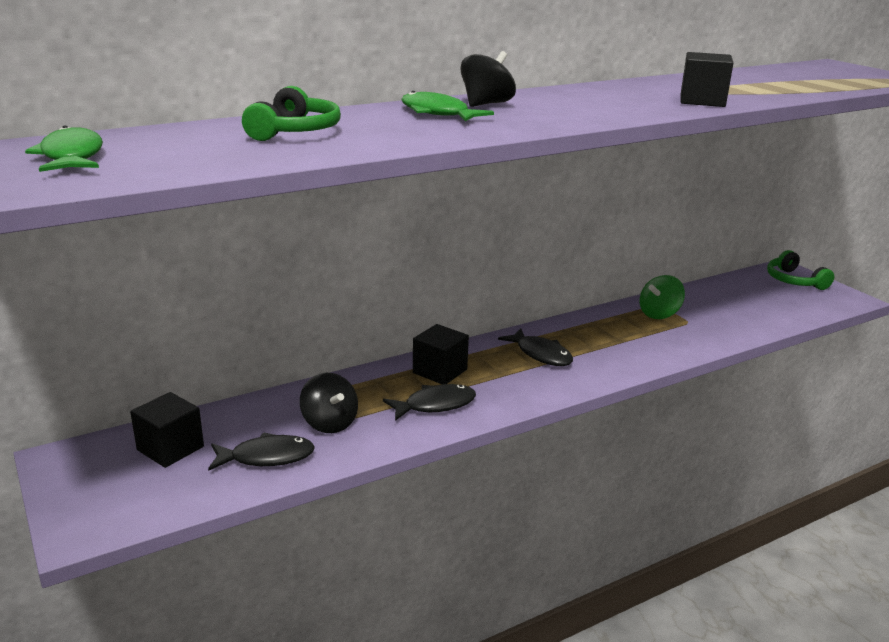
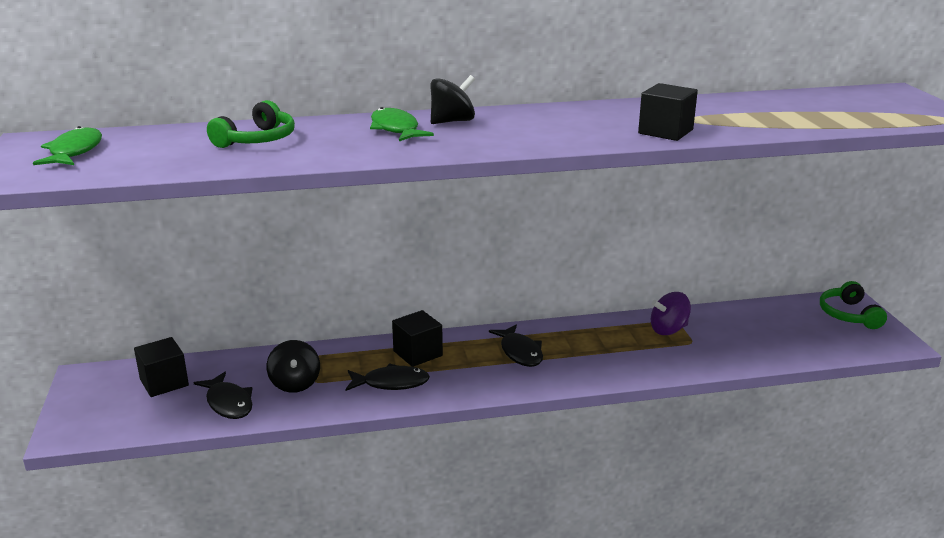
camera: 20 degrees right, 0 degrees up
black fish [208,432,315,471] -> black fish turned 45 degrees clockwise [194,372,253,419]
green spinning top [640,275,685,319] -> purple spinning top [650,292,691,335]

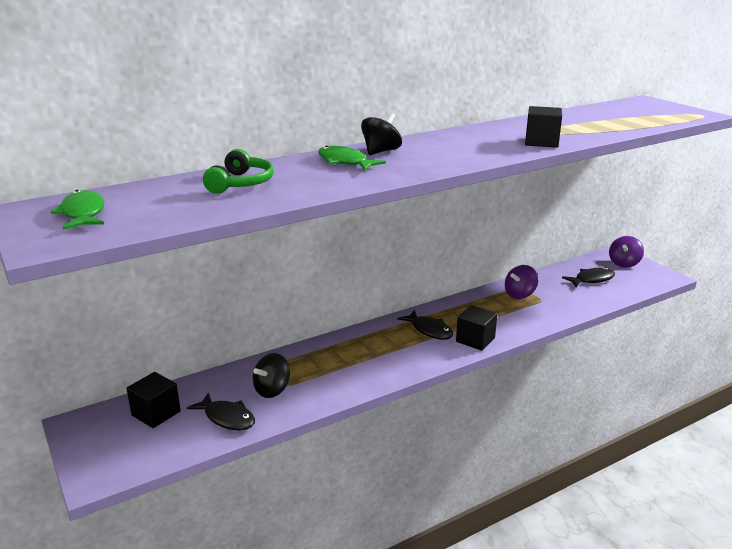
camera: 20 degrees left, 0 degrees up
black spinning top [267,340,320,393] -> black spinning top turned 75 degrees clockwise [253,353,290,398]
black fish [345,363,430,391] -> black fish moved to [562,267,615,287]
black cube [392,310,443,367] -> black cube moved to [456,305,497,351]
green headphones [820,281,887,329] -> purple spinning top [609,236,644,268]

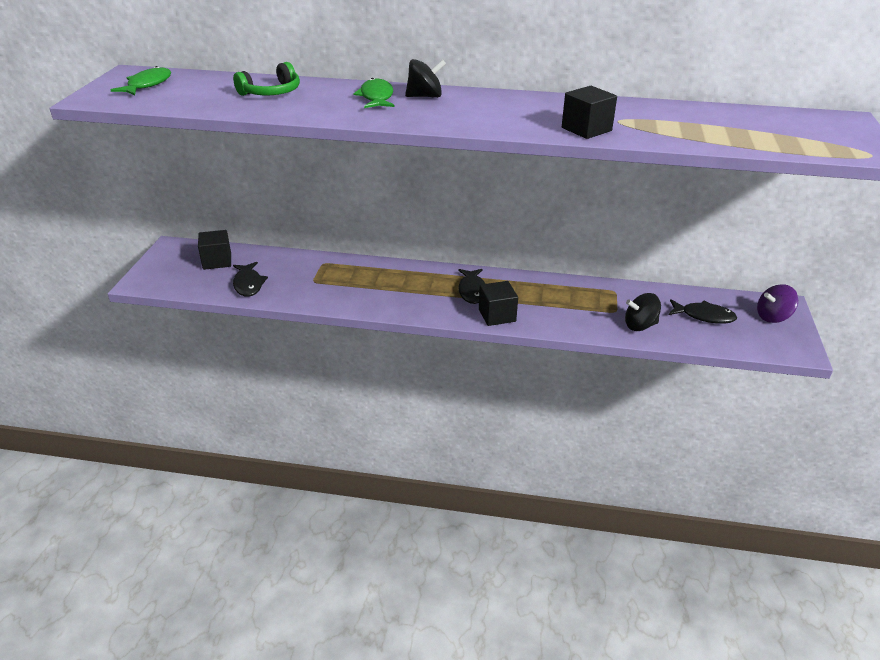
camera: 40 degrees right, 10 degrees up
black spinning top [253,353,290,398] -> black spinning top moved to [625,293,661,331]
purple spinning top [505,265,538,299] -> none

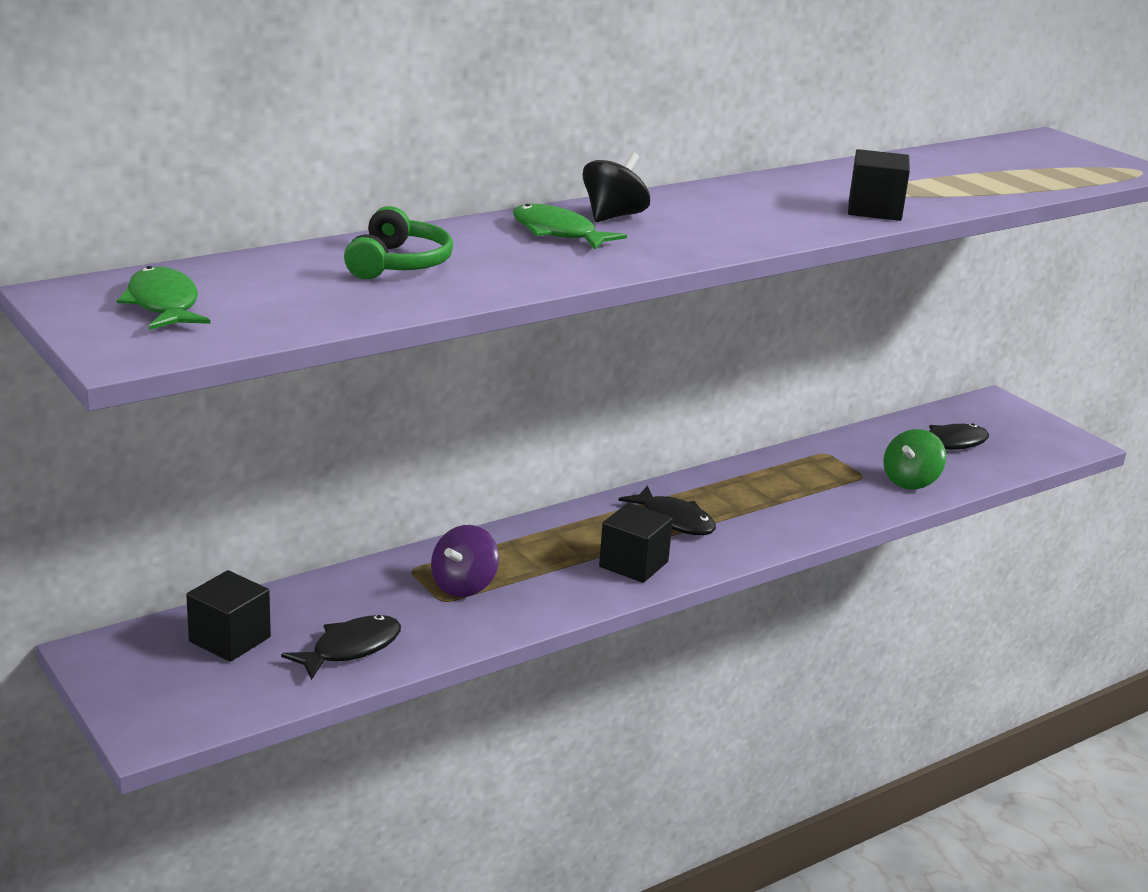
camera: 45 degrees left, 10 degrees down
black fish [233,262,268,297] -> black fish turned 75 degrees counterclockwise [281,615,401,680]
black cube [479,281,518,326] -> black cube moved to [599,503,673,583]
black spinning top [625,293,661,331] -> green spinning top [883,429,946,489]
purple spinning top [757,284,798,323] -> purple spinning top moved to [431,525,499,597]

